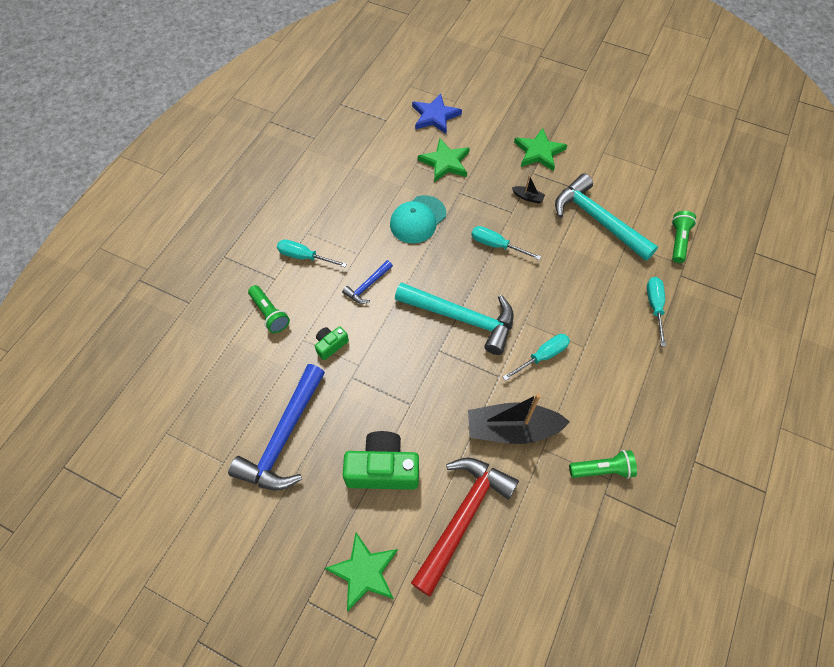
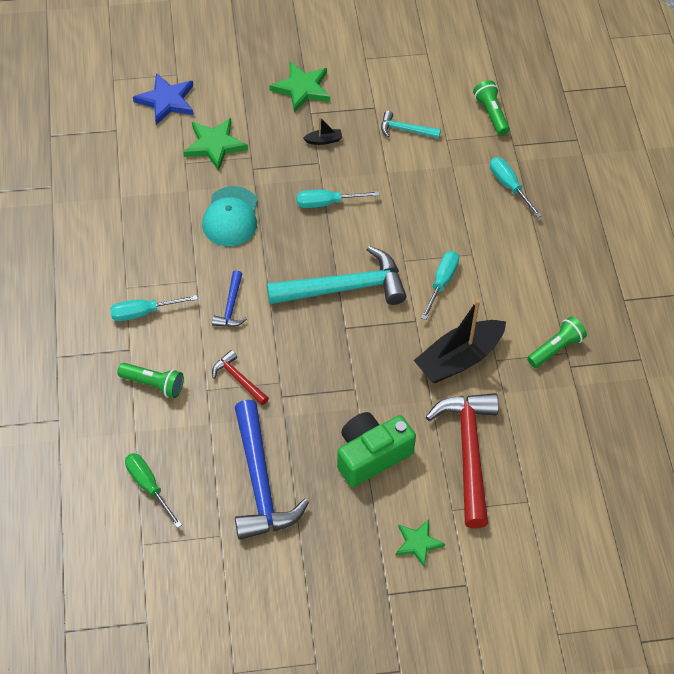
camera: 35 degrees left, 5 degrees down
green camera [315,326,349,360] -> red hammer [212,350,269,405]
green star [325,532,398,611] -> green star [396,519,445,568], size x0.66
turquoise hammer [555,174,658,261] -> turquoise hammer [381,111,441,138], size x0.48
none -> green screwdriver [125,453,182,528]

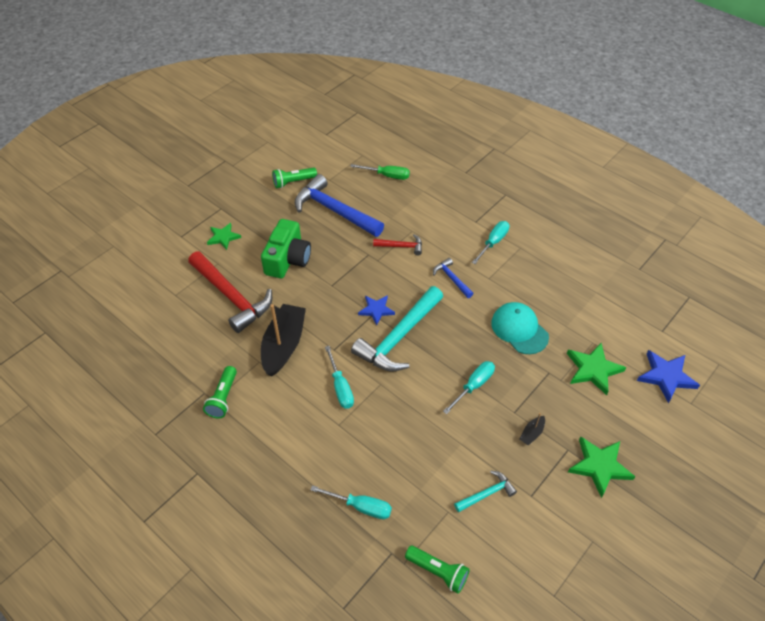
camera: 140 degrees right, 5 degrees down
green flashlight [117,363,184,398] -> green flashlight moved to [272,168,317,188]
none -> blue star [358,295,395,325]

